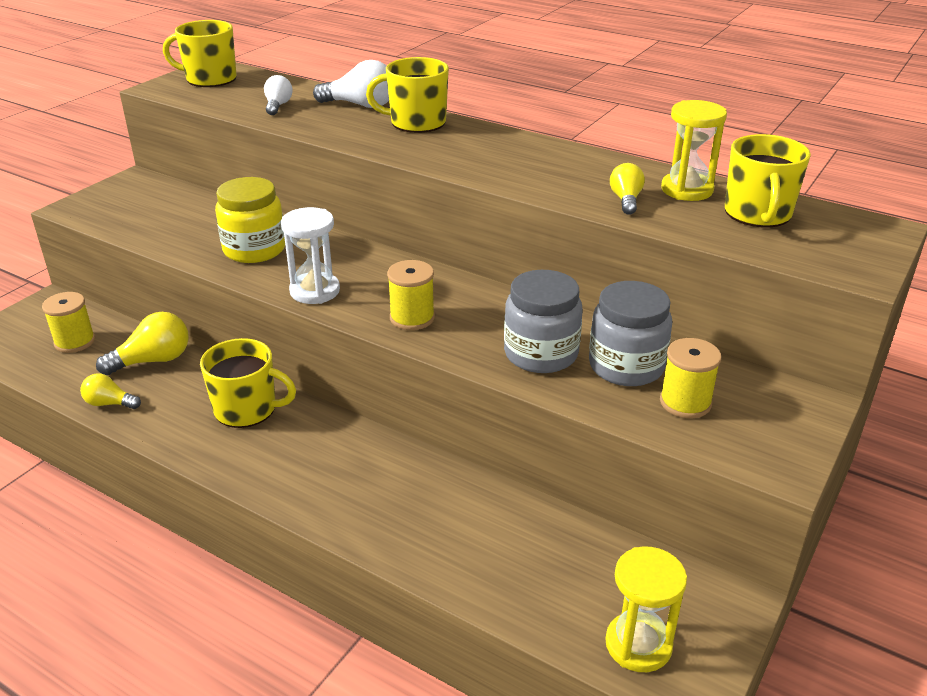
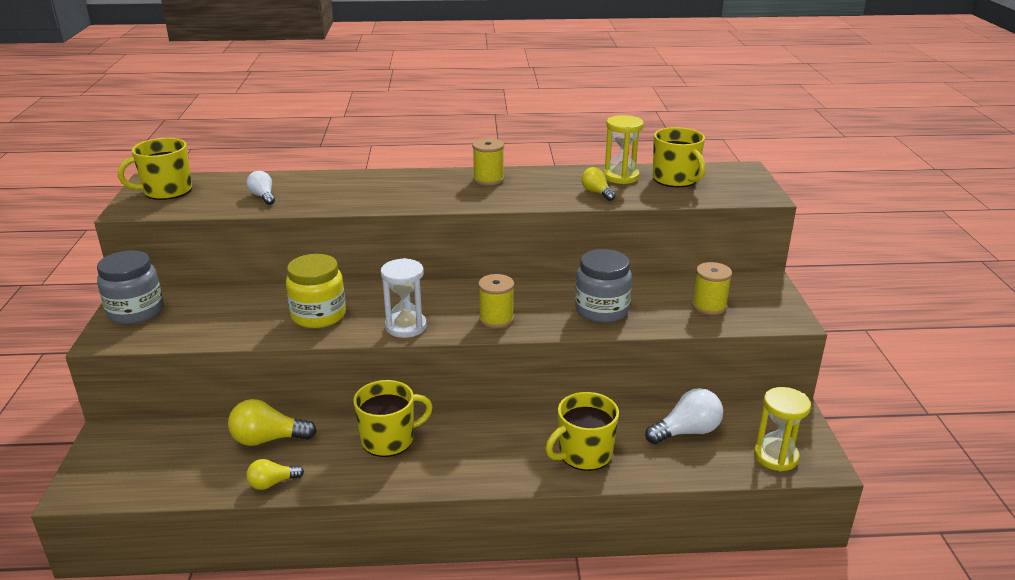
camera: 35 degrees left, 5 degrees down
yellow spool [42,292,95,353] -> yellow spool moved to [472,138,504,185]
yellow light bulb [96,312,189,375] -> yellow light bulb turned 120 degrees counterclockwise [228,399,317,446]
white light bulb [313,60,389,108] -> white light bulb moved to [645,388,723,444]
yellow mug [366,57,449,133] -> yellow mug moved to [546,392,619,471]
grey jar [589,281,672,386] -> grey jar moved to [97,250,164,324]

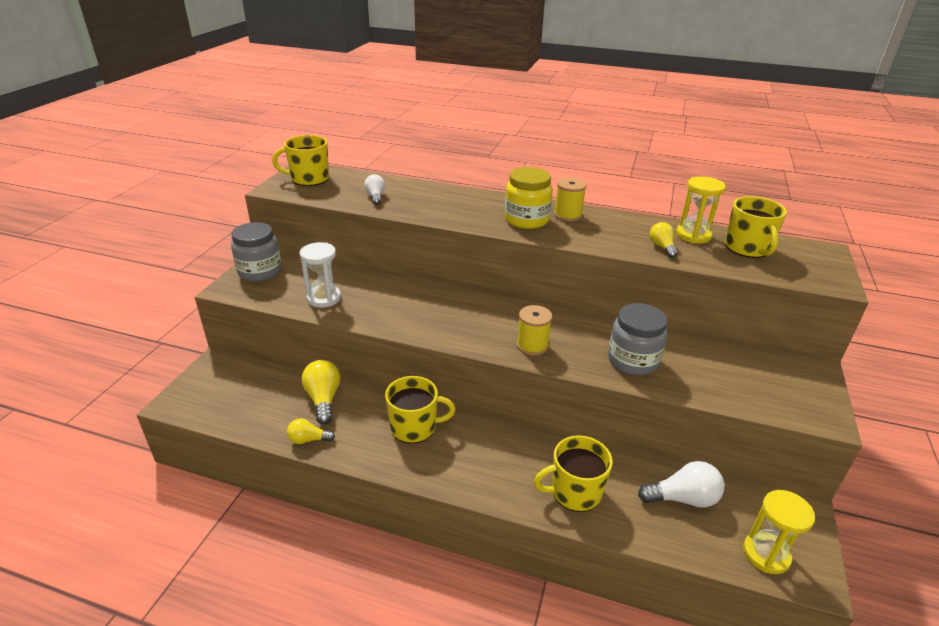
camera: 20 degrees right, 5 degrees up
yellow light bulb [228,399,317,446] -> yellow light bulb turned 60 degrees clockwise [302,360,340,424]
yellow jar [286,254,346,328] -> yellow jar moved to [504,167,553,229]
white hourglass [381,258,427,338] -> white hourglass moved to [300,242,341,308]
yellow spool [692,262,732,315] -> none

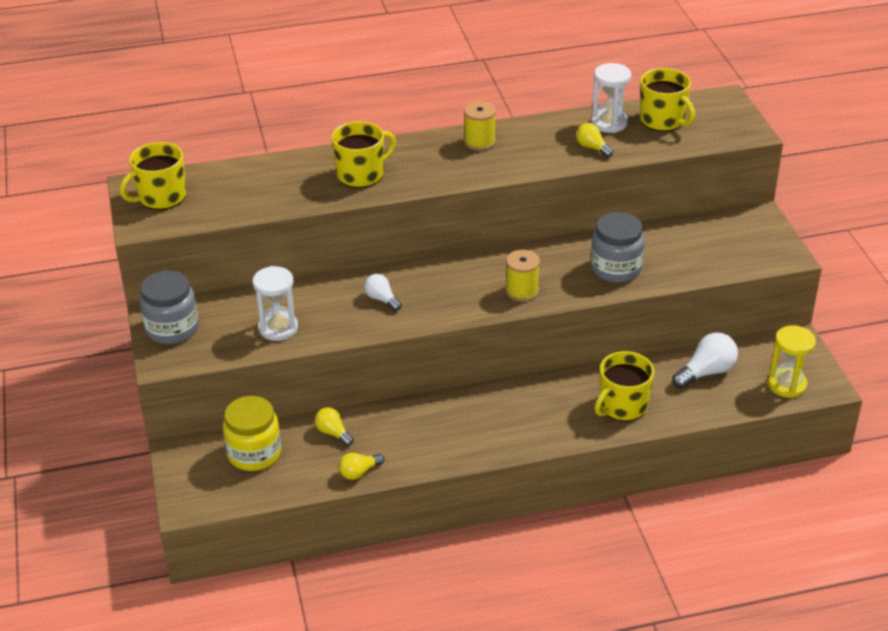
camera: 30 degrees left, 5 degrees up
yellow light bulb [302,360,340,424] -> yellow light bulb [315,407,354,446], size x0.61
white light bulb [364,174,385,205] -> white light bulb moved to [364,274,401,311]
yellow mug [385,376,455,444] -> yellow mug moved to [332,121,396,188]
yellow jar [504,167,553,229] -> yellow jar moved to [223,396,281,471]
yellow hourglass [676,176,726,244] -> white hourglass [591,63,631,133]

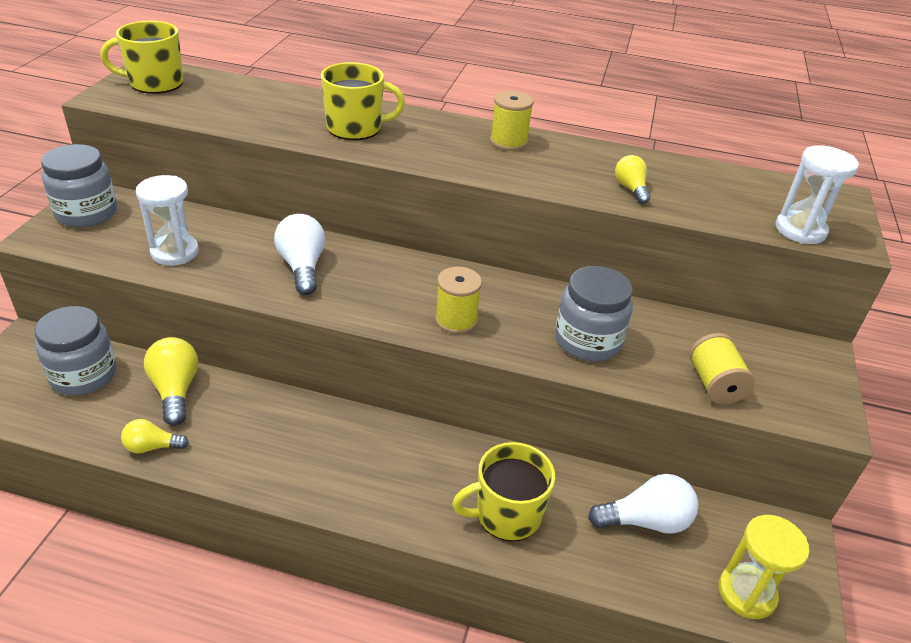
camera: 25 degrees right, 0 degrees up
yellow jar [223,396,281,471] -> grey jar [34,306,117,395]
yellow light bulb [315,407,354,446] -> yellow light bulb [144,337,198,426], size x1.63
white light bulb [364,274,401,311] -> white light bulb [274,214,325,295], size x1.63
white hourglass [591,63,631,133] -> white hourglass moved to [775,145,859,244]
yellow mug [640,68,695,132] -> none
none -> yellow spool [689,333,755,404]

